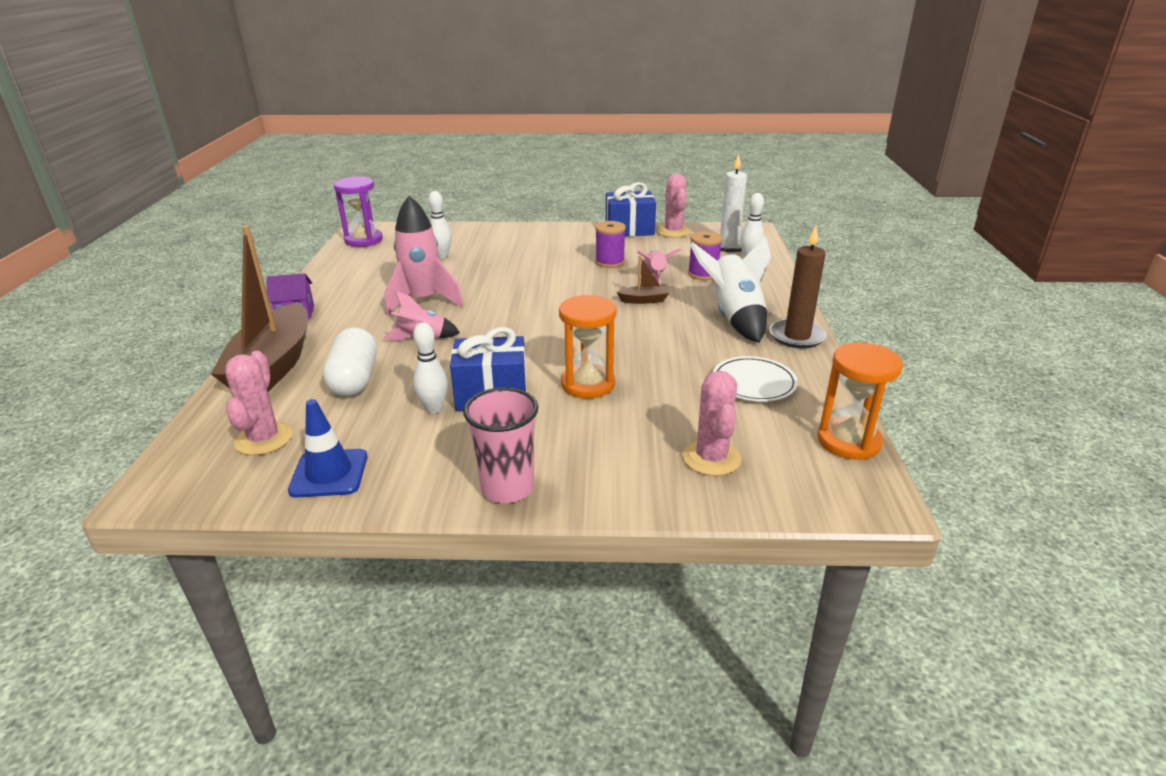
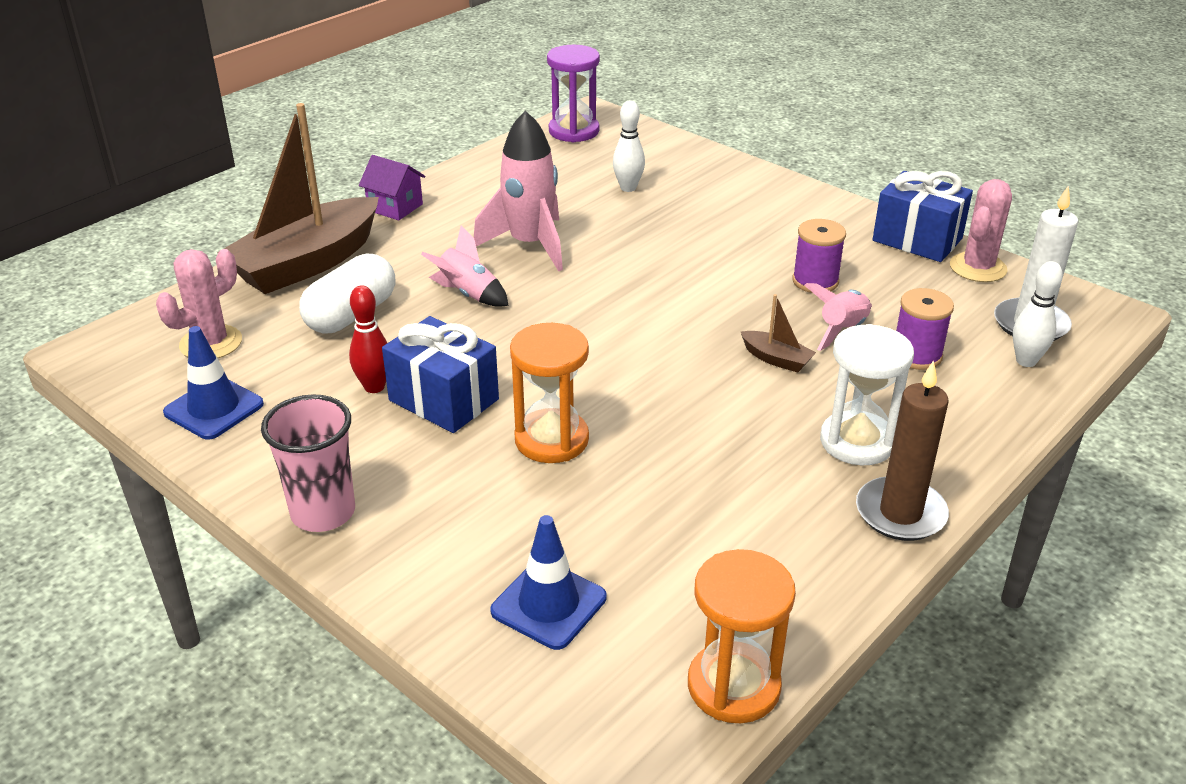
camera: 40 degrees right, 5 degrees up
white bowling pin [413,323,448,413] -> red bowling pin [349,285,387,393]
pink cactus [683,371,741,476] -> blue traffic cone [490,515,607,650]
white rocket [690,236,771,343] -> white hourglass [820,324,914,465]
white plate [713,356,798,402] -> none

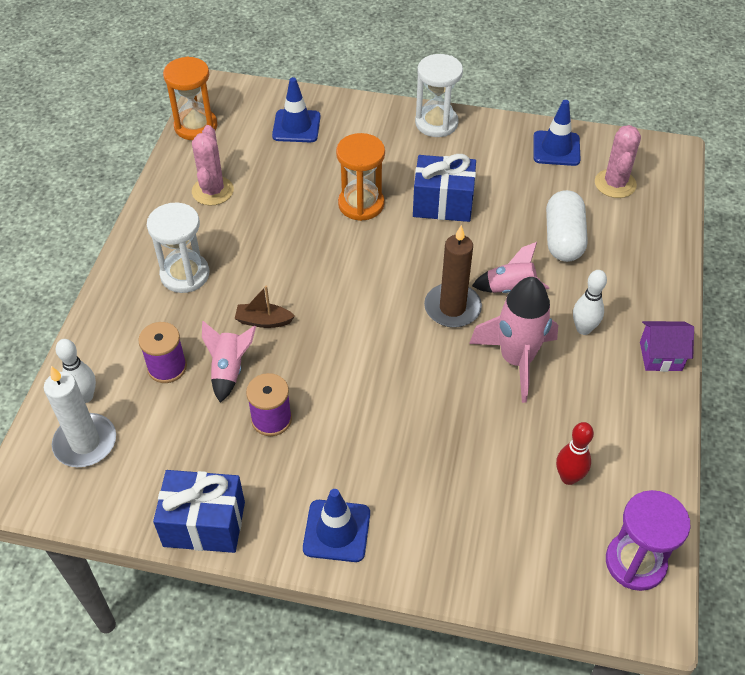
camera: 150 degrees right, 15 degrees up
brown boat [217,103,379,294] -> none
pink cup [261,394,355,532] -> white hourglass [415,54,463,137]
red bowling pin [349,285,387,393] -> red bowling pin moved to [556,422,594,485]
white bowling pin [613,100,645,192] -> white bowling pin moved to [573,270,607,335]
brown candle [856,360,949,541] -> brown candle moved to [424,225,482,328]
pink cactus [950,179,1012,282] -> pink cactus moved to [192,125,234,206]
none -> blue traffic cone [303,489,370,562]

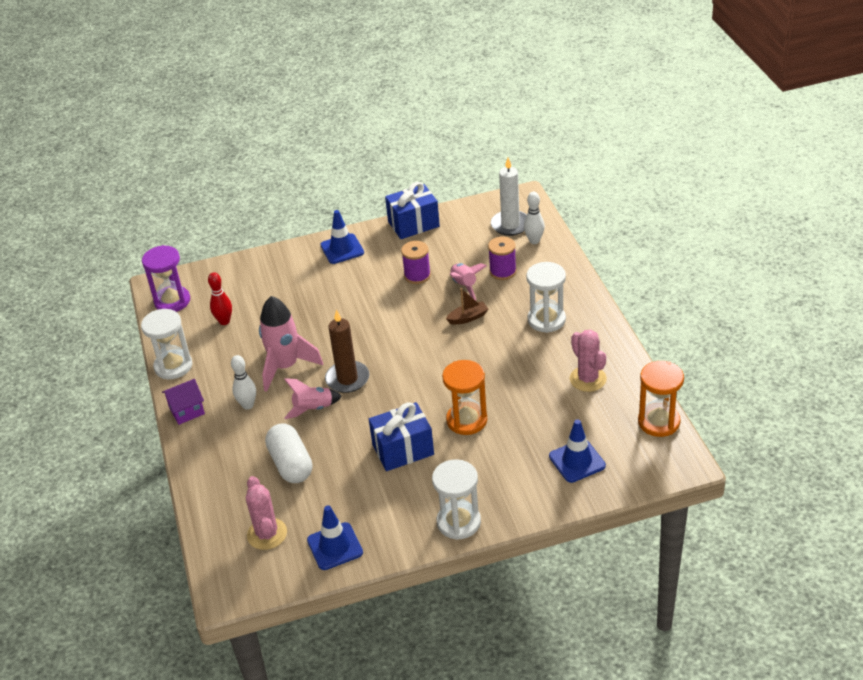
camera: 155 degrees right, 10 degrees down
none -> white hourglass [141,309,192,379]

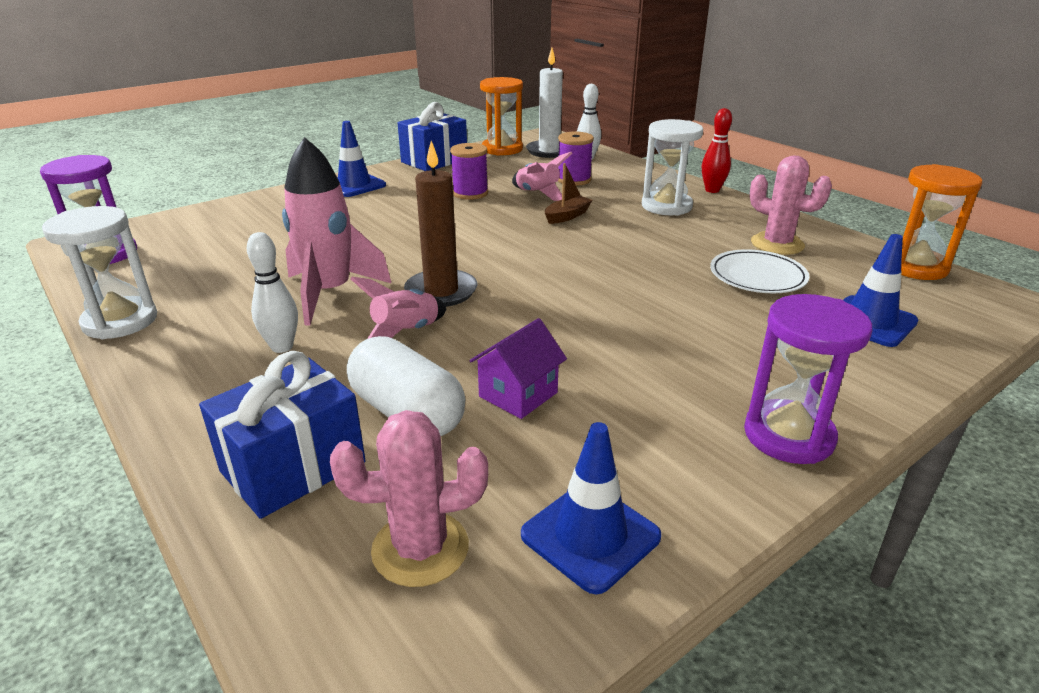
camera: 25 degrees left, 10 degrees down
purple house [162,379,205,425] -> purple house moved to [470,318,567,419]
red bowling pin [208,272,232,325] -> red bowling pin moved to [702,108,732,193]
pink cactus [246,476,287,550] -> pink cactus turned 60 degrees counterclockwise [330,410,488,587]
blue gift [369,402,434,471] -> blue gift moved to [199,351,366,519]
white hourglass [432,459,481,540] -> purple hourglass [744,294,872,464]
orange hourglass [442,360,487,435] -> orange hourglass moved to [480,77,523,156]
none -> white plate [710,249,810,293]

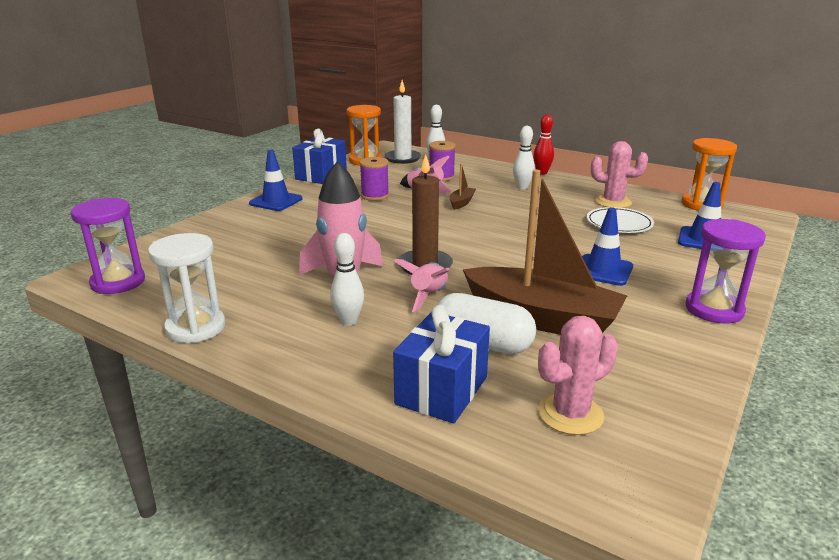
camera: 20 degrees left, 5 degrees down
purple house [470,318,567,419] -> brown boat [463,170,627,335]
blue traffic cone [521,422,661,594] -> blue traffic cone moved to [582,207,633,286]
white hourglass [642,119,703,216] -> white bowling pin [513,126,535,189]

